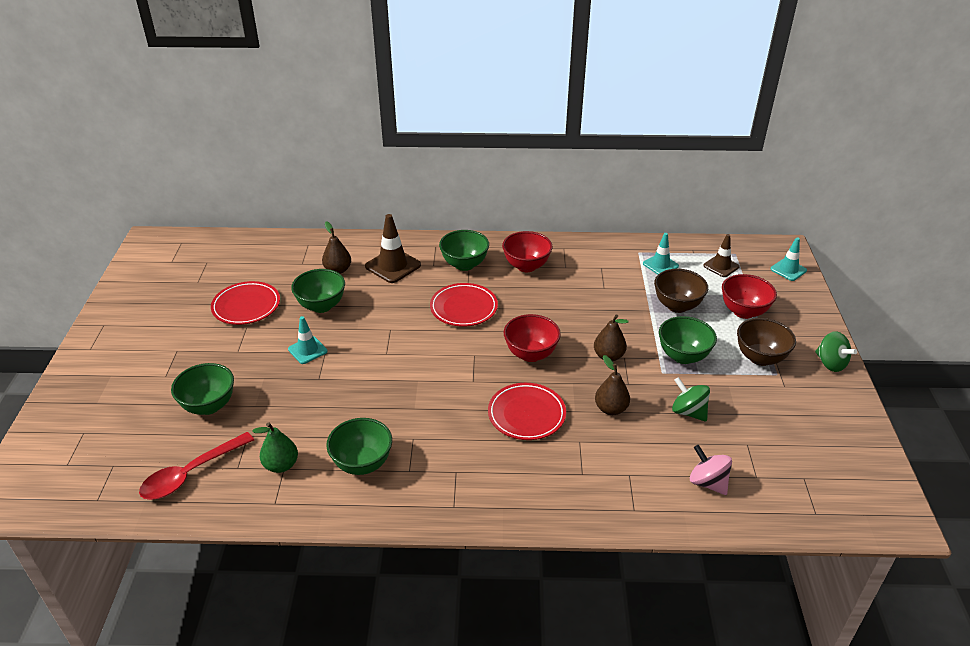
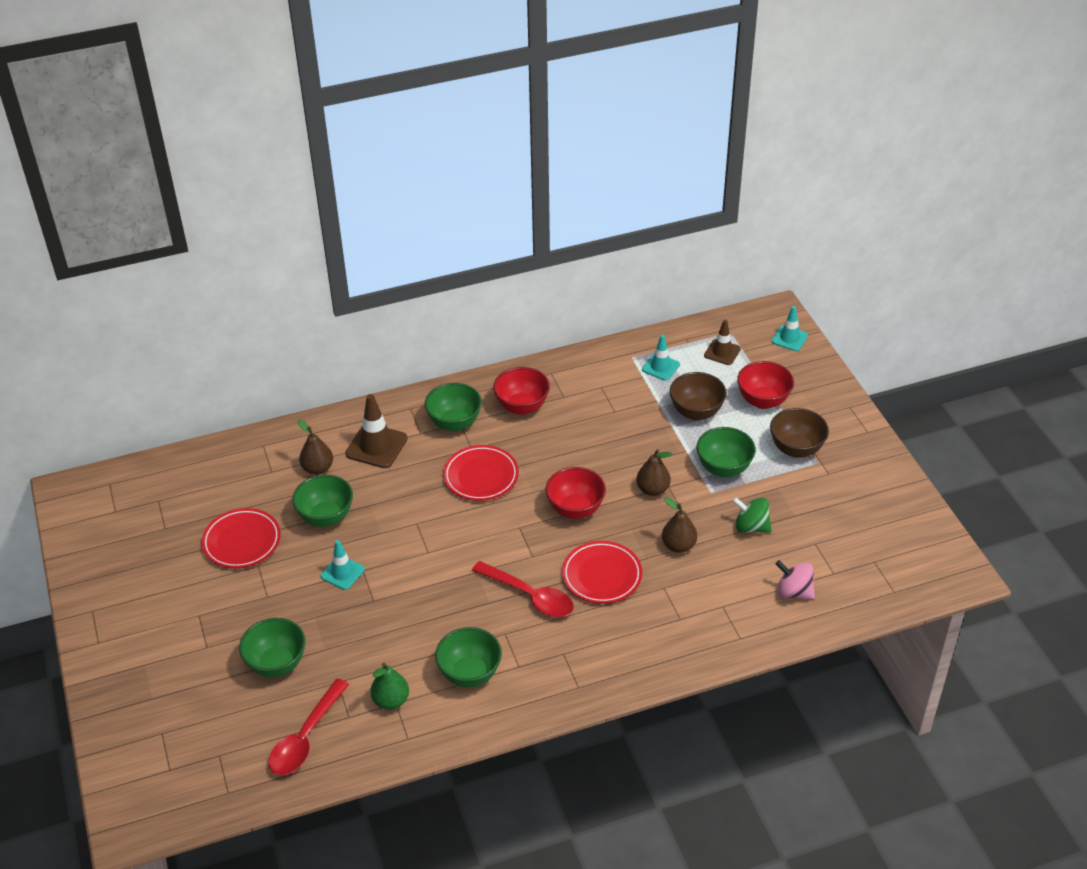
camera: 20 degrees left, 5 degrees up
green spinning top [815,331,857,372] -> none
none -> red spoon [472,561,574,617]

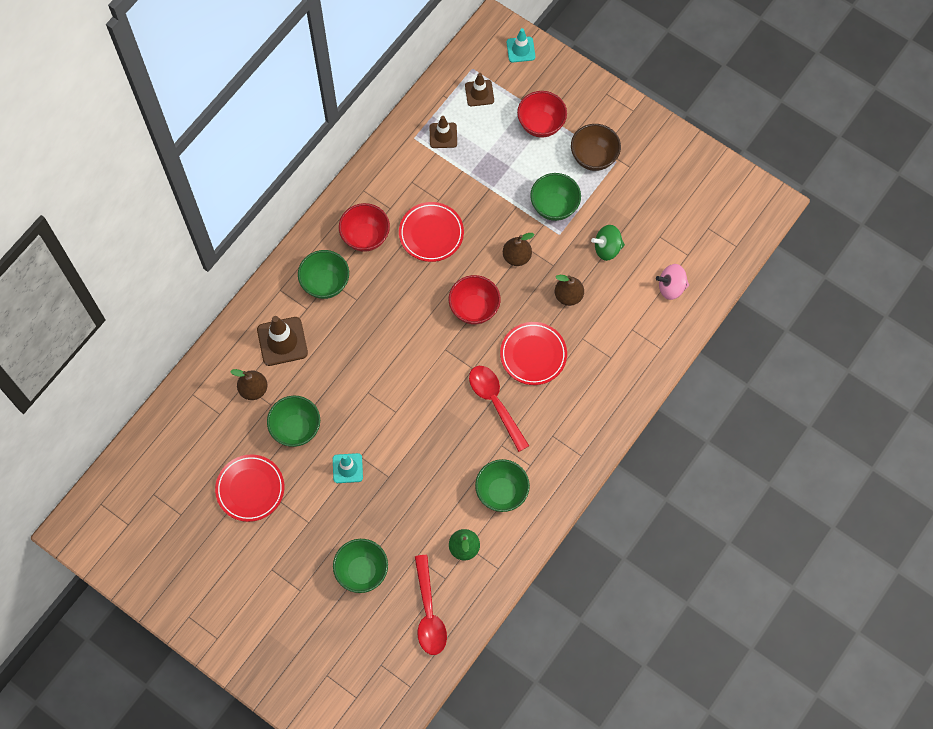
camera: 35 degrees left, 25 degrees up
red plate [443,445,519,501] -> red plate moved to [399,202,464,262]
red spoon [472,561,574,617] -> red spoon turned 120 degrees counterclockwise [469,366,529,452]
turquoise traffic cone [642,335,680,381] -> brown traffic cone [430,116,457,148]
brown bowl [670,372,727,420] -> none

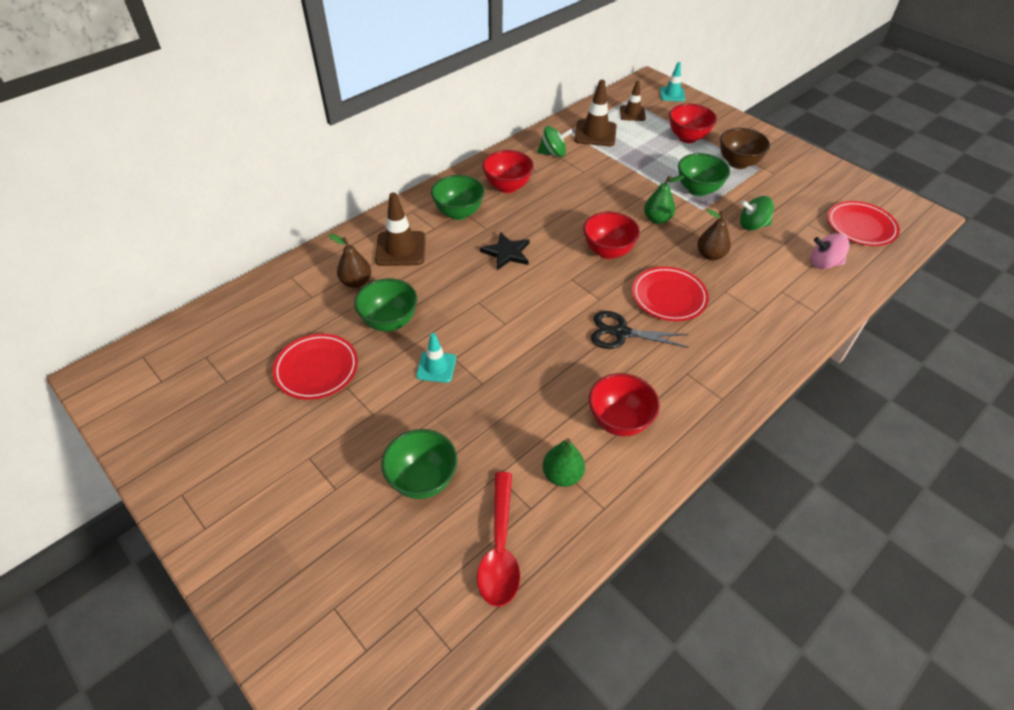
camera: 10 degrees right, 20 degrees down
red plate [399,202,464,262] -> red plate moved to [828,201,900,246]
brown traffic cone [430,116,457,148] -> brown traffic cone [574,80,617,146], size x1.57
red spoon [469,366,529,452] -> black scissors [591,311,689,349]
green bowl [475,459,530,512] -> red bowl [589,373,660,436]
brown pear [503,233,535,266] -> green pear [644,175,685,224]
none -> black star [480,232,530,270]
none -> green spinning top [537,126,573,157]

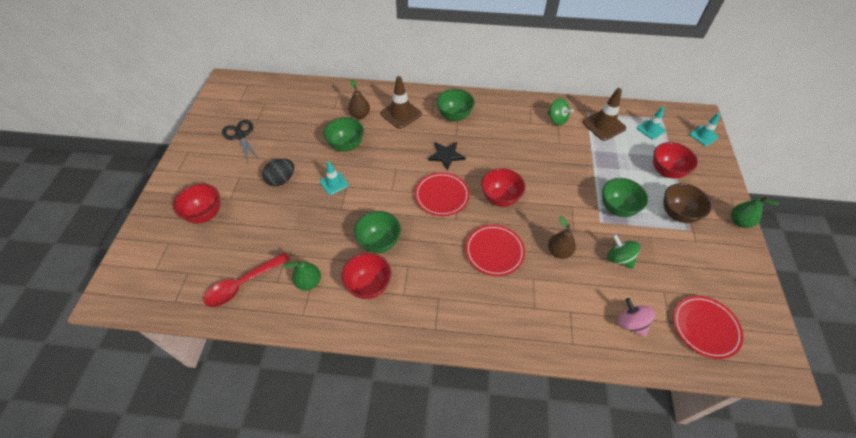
camera: 50 degrees right, 5 degrees up
red plate [273,334,358,400] -> red plate moved to [415,172,470,216]
green bowl [381,429,458,499] -> green bowl moved to [354,211,401,253]
red bowl [482,150,534,193] -> red bowl moved to [173,184,220,224]
black scissors [591,311,689,349] -> black scissors moved to [222,120,260,163]
brown traffic cone [620,81,646,121] -> turquoise traffic cone [637,107,665,140]
green pear [644,175,685,224] -> green pear moved to [731,196,780,228]
none -> black egg [262,159,294,186]

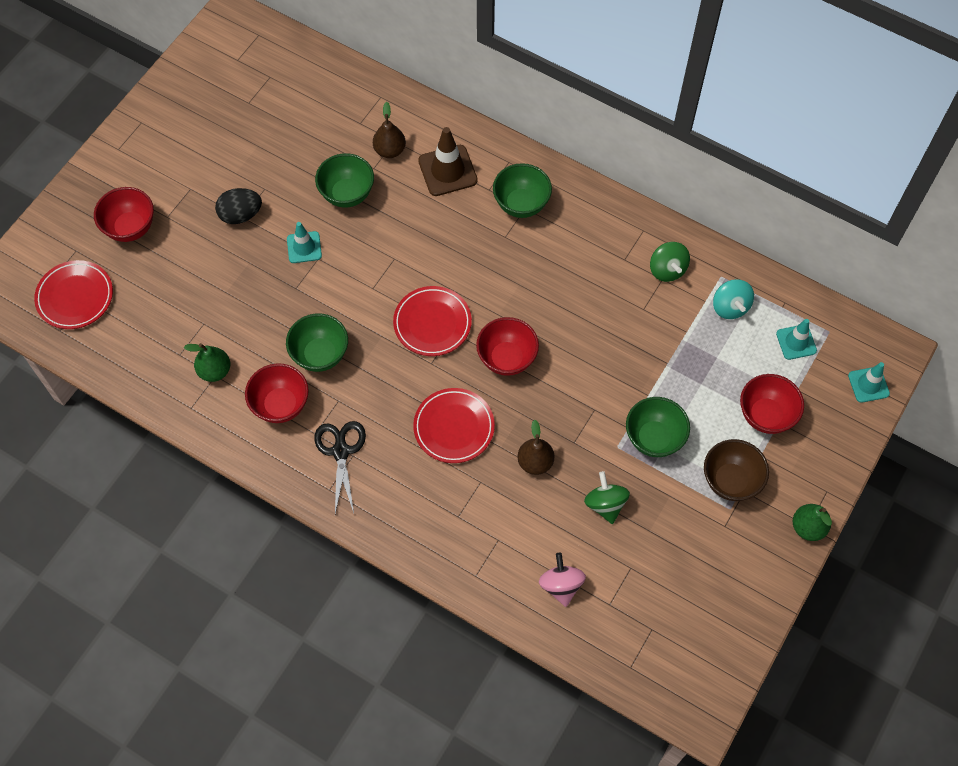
camera: 25 degrees right, 10 degrees up
red spoon [204,252,290,307] -> none
black scissors [222,120,260,163] -> black scissors moved to [314,421,366,514]
black star [428,142,466,171] -> none
brown traffic cone [582,88,626,141] -> turquoise spinning top [713,279,754,319]
red plate [673,296,743,359] -> red plate moved to [34,260,113,329]

